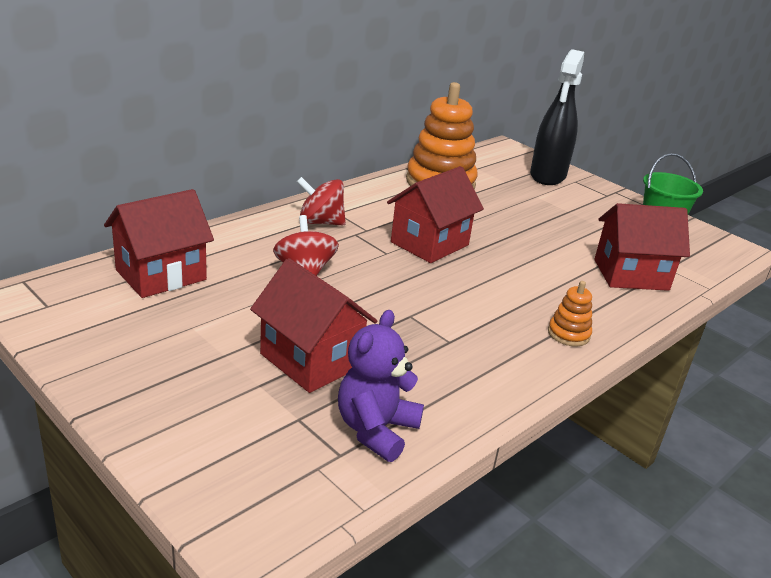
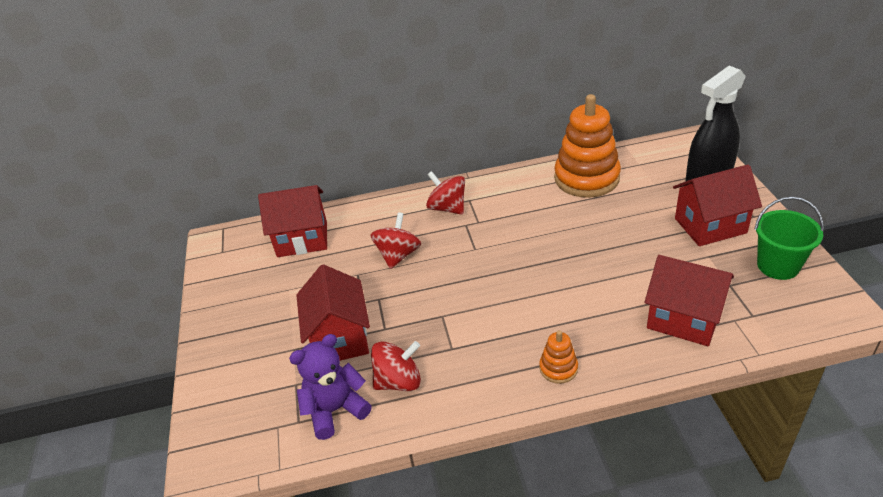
camera: 40 degrees right, 10 degrees up
red house [387,166,484,263] -> red house moved to [673,165,762,246]
none -> red spinning top [371,341,421,391]

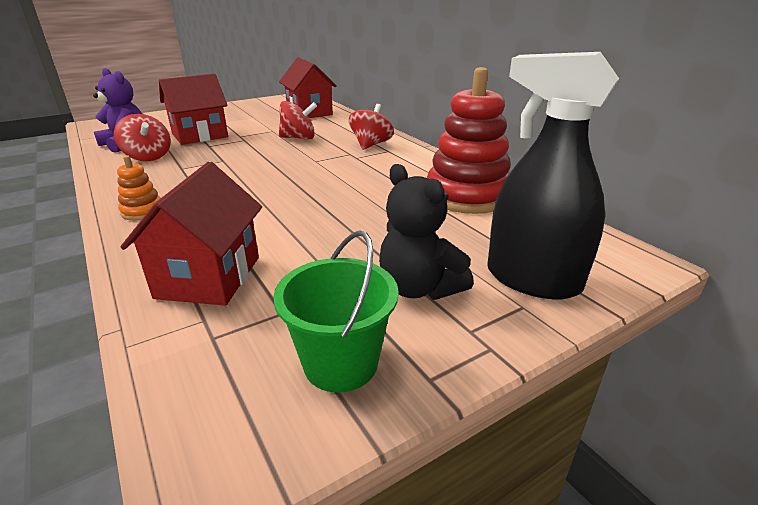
camera: 65 degrees right, 10 degrees down
orange stacking toy [554,94,621,198] -> red stacking toy [427,67,511,214]
red house [673,165,762,246] -> black teddy bear [379,164,474,300]

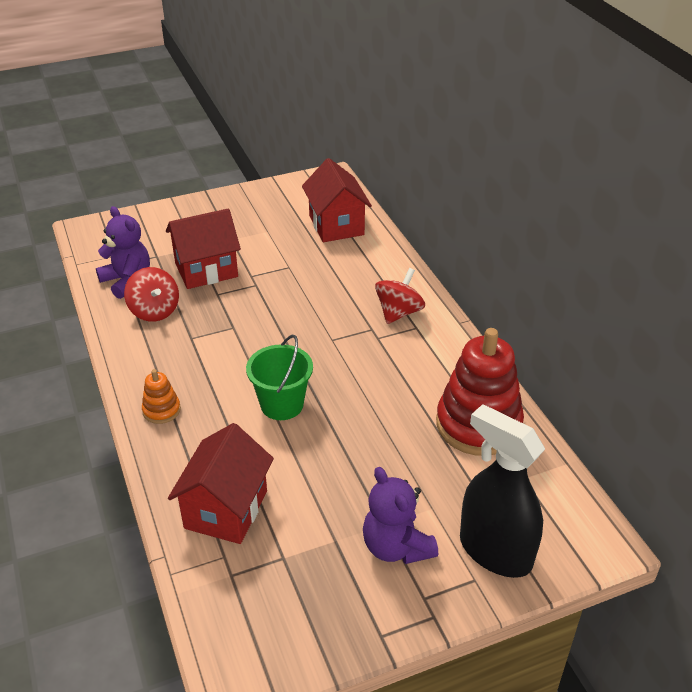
camera: 10 degrees right, 10 degrees up
green bucket [273,230,399,393] -> green bucket moved to [246,335,313,420]
red spinning top [279,101,317,140] -> none
black teddy bear [379,164,474,300] -> purple teddy bear [363,467,438,564]

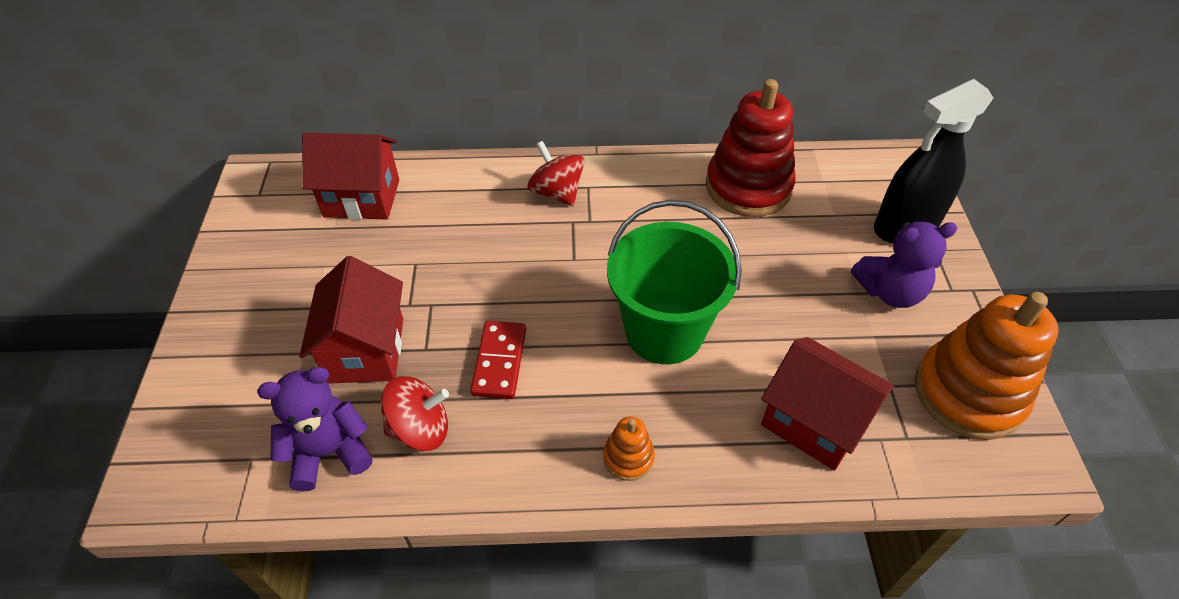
camera: 70 degrees left, 10 degrees up
green bucket [246,335,313,420] -> green bucket [607,199,742,364], size x1.53
none -> red domino [470,321,526,399]
none -> orange stacking toy [914,292,1058,440]

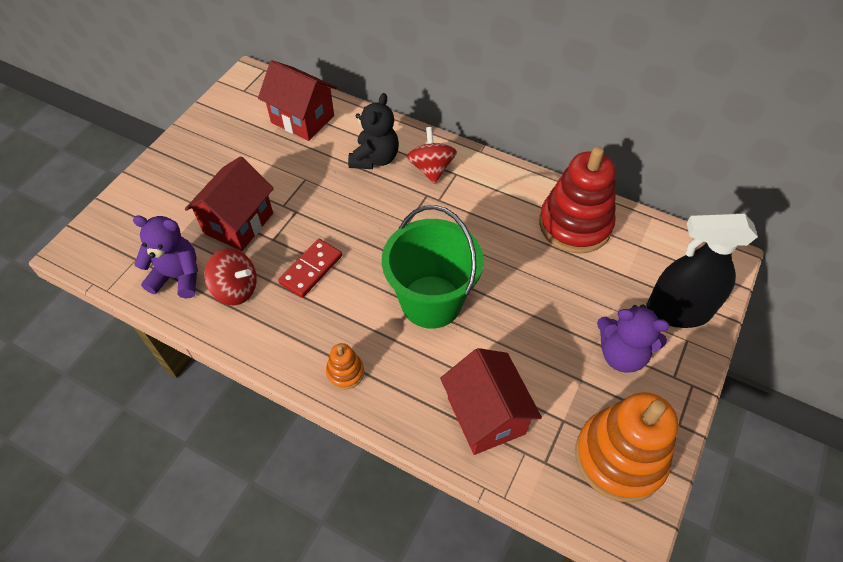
camera: 30 degrees right, 5 degrees up
none -> black teddy bear [348,93,399,169]

